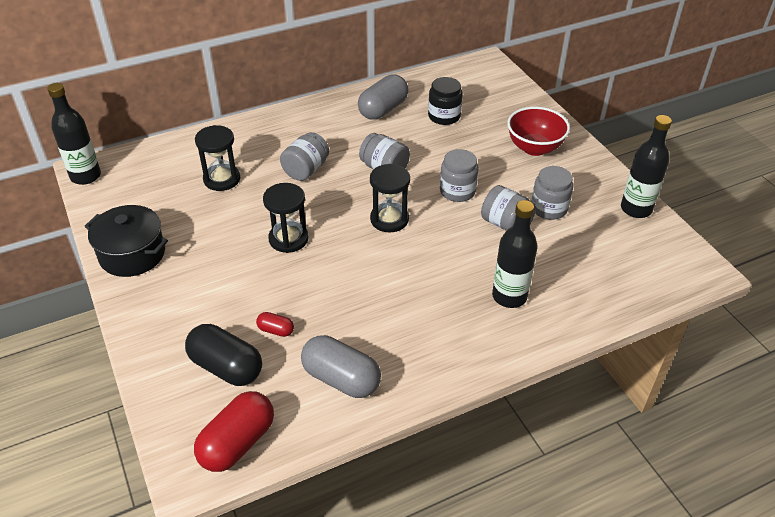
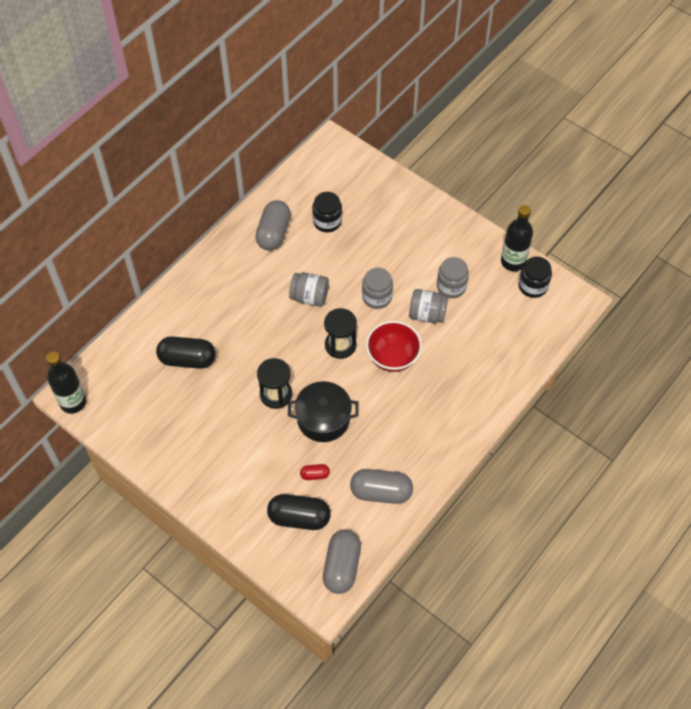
camera: 25 degrees left, 15 degrees up
black pot [84,205,168,277] -> black pot moved to [288,381,359,442]
red capsule [194,391,274,472] -> grey capsule [323,530,361,594]
black hourglass [195,125,240,191] -> black capsule [156,336,216,369]
grey jar [280,132,329,181] -> none
black bottle [492,200,537,308] -> none
red bowl [507,107,570,156] -> red bowl moved to [366,321,422,372]
none -> black jar [518,257,552,298]

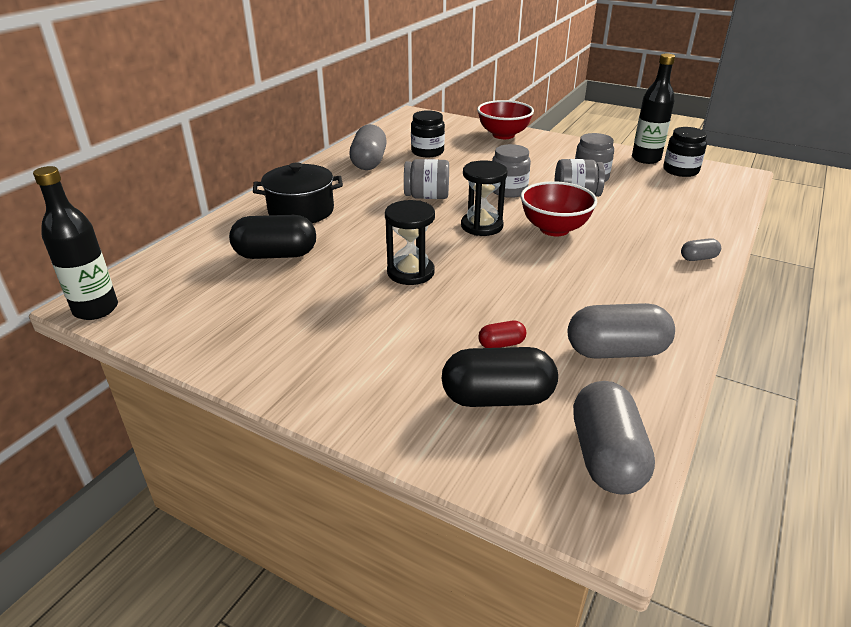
camera: 10 degrees left, 25 degrees down
black pot [288,381,359,442] -> black pot moved to [253,162,343,223]
none -> red bowl [477,100,534,139]
none -> grey capsule [681,238,721,261]

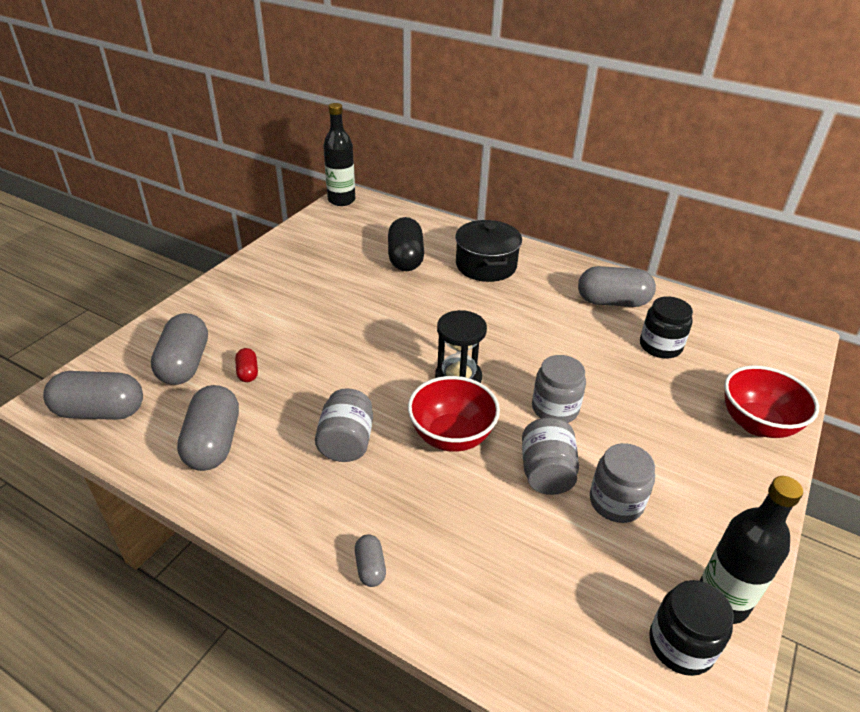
camera: 90 degrees right, 5 degrees up
black hourglass [385,200,435,285] -> none
grey jar [404,159,449,199] -> grey jar moved to [315,388,373,462]
black capsule [441,347,558,407] -> grey capsule [151,313,208,385]

